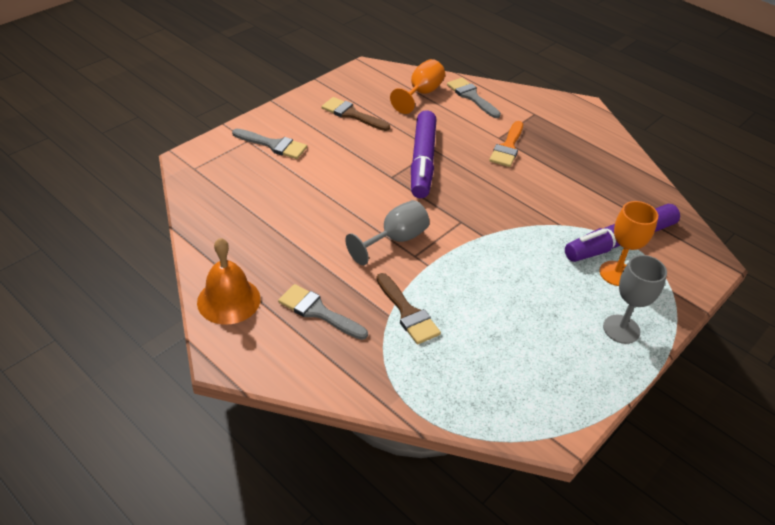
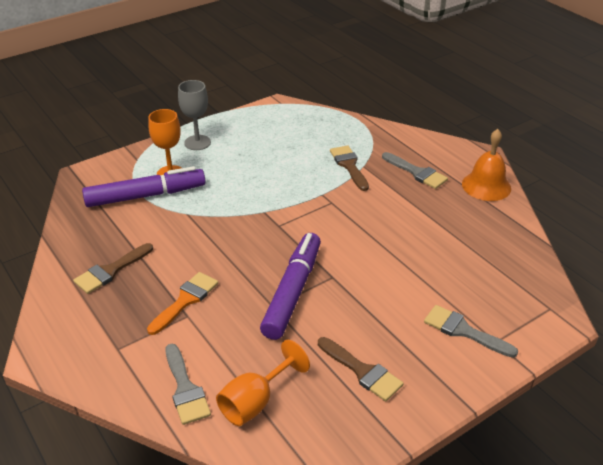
camera: 165 degrees left, 5 degrees down
grey goblet [345,200,429,265] -> none
none -> brown brush [73,243,153,294]

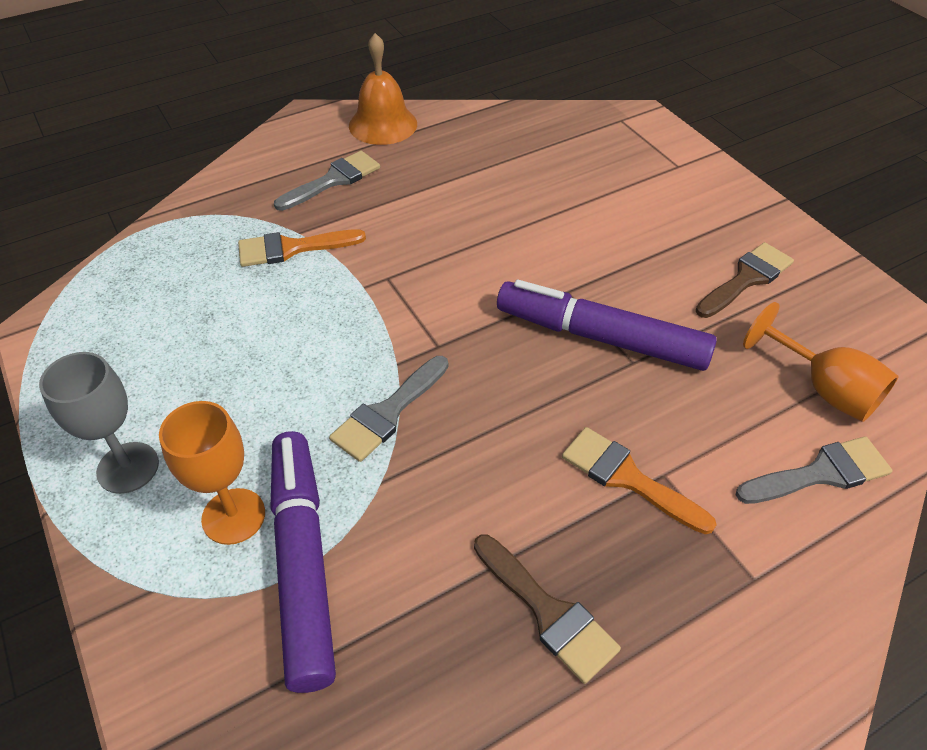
camera: 85 degrees left, 10 degrees up
brown brush [330,145,369,191] -> orange brush [238,229,366,267]
grey brush [424,305,518,358] -> grey brush moved to [329,356,448,462]

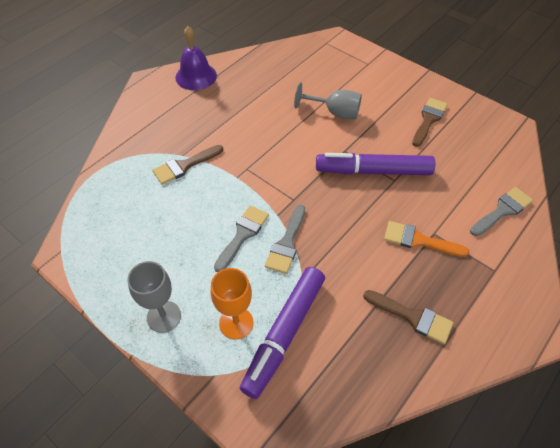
camera: 20 degrees left, 5 degrees up
orange brush [238,229,366,267] -> brown brush [153,145,223,185]
purple marker [270,431,336,693] -> purple marker turned 120 degrees counterclockwise [240,267,325,399]
grey brush [274,151,380,211] -> grey brush moved to [214,205,269,272]
orange bell [349,33,417,145] -> purple bell [176,26,217,90]
orange goblet [743,302,899,422] -> none
none -> grey goblet [294,82,362,120]

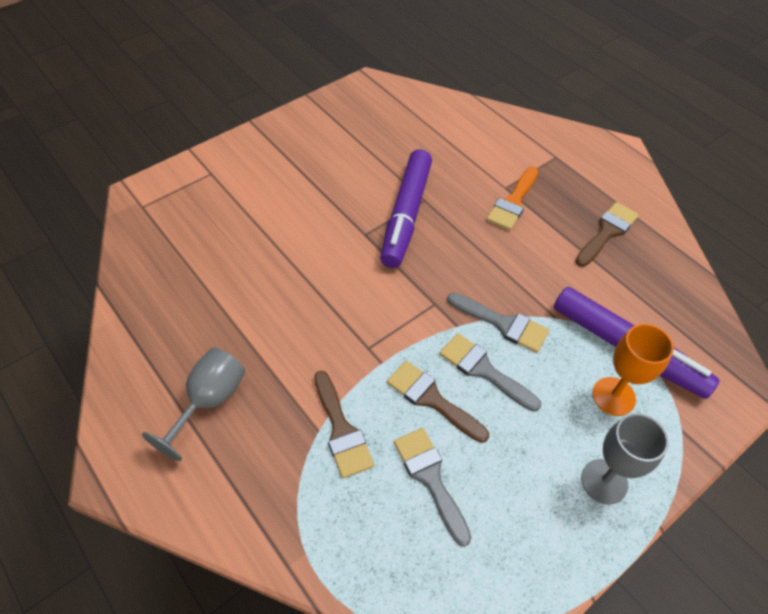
camera: 80 degrees left, 0 degrees up
purple bell [176,26,217,90] -> none
grey goblet [294,82,362,120] -> grey goblet moved to [142,347,245,461]
brown brush [412,98,448,147] -> brown brush moved to [387,360,489,443]
grey brush [470,187,533,236] -> grey brush moved to [394,428,471,547]

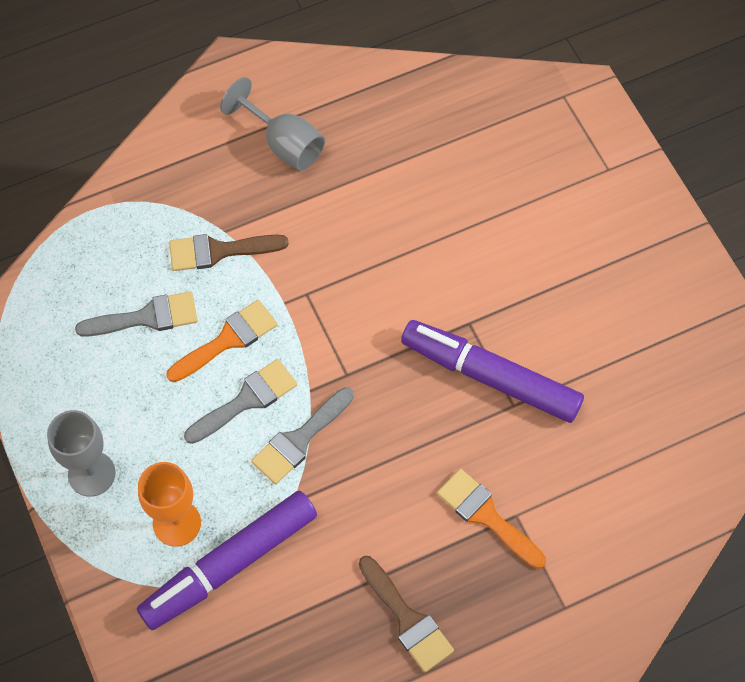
camera: 105 degrees right, 10 degrees up
brown brush [387,360,489,443] -> orange brush [166,300,278,382]

